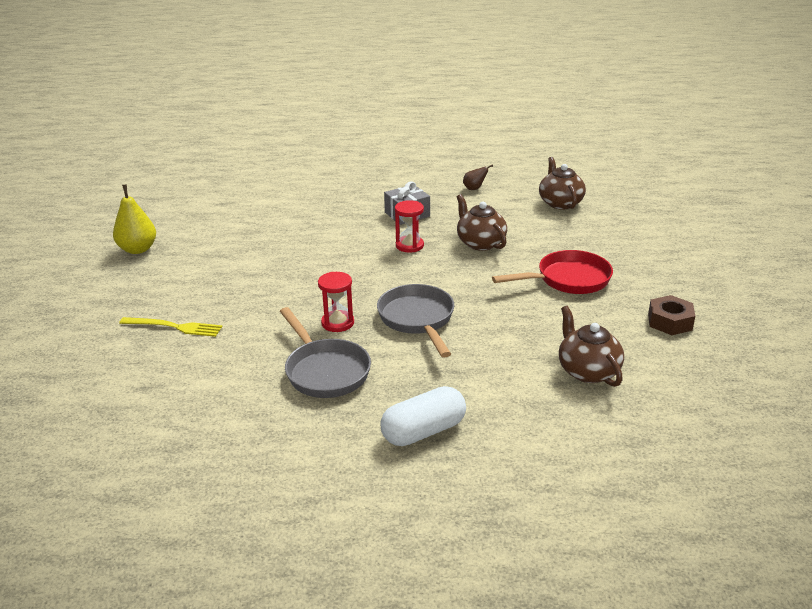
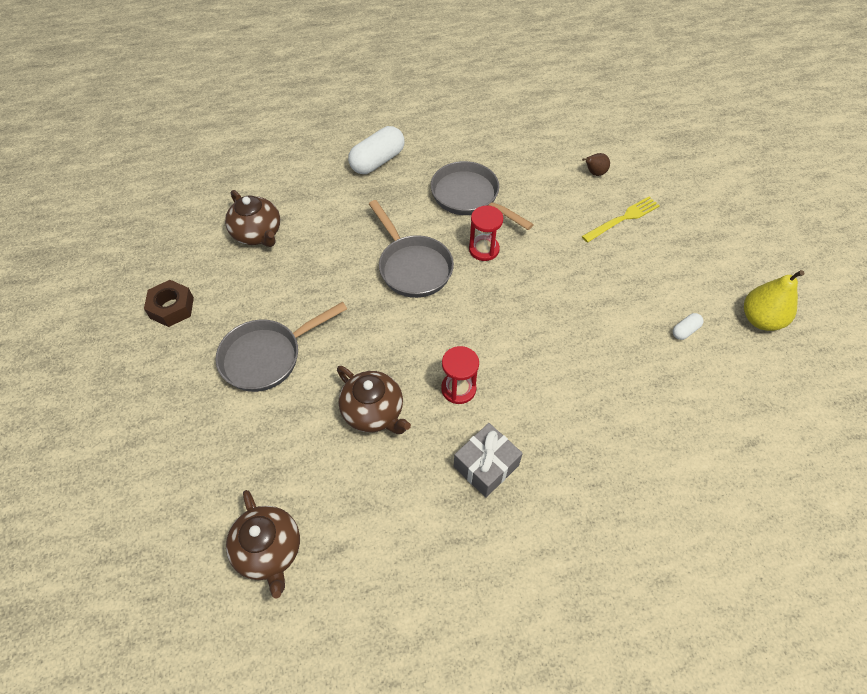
camera: 165 degrees right, 25 degrees up
yellow fork [119,317,222,337] -> yellow fork turned 150 degrees clockwise [582,197,660,243]
brown pear [463,164,493,190] -> brown pear moved to [582,153,610,176]
red pan [492,250,613,294] -> grey pan [216,302,347,392]
none -> white capsule [673,313,704,340]

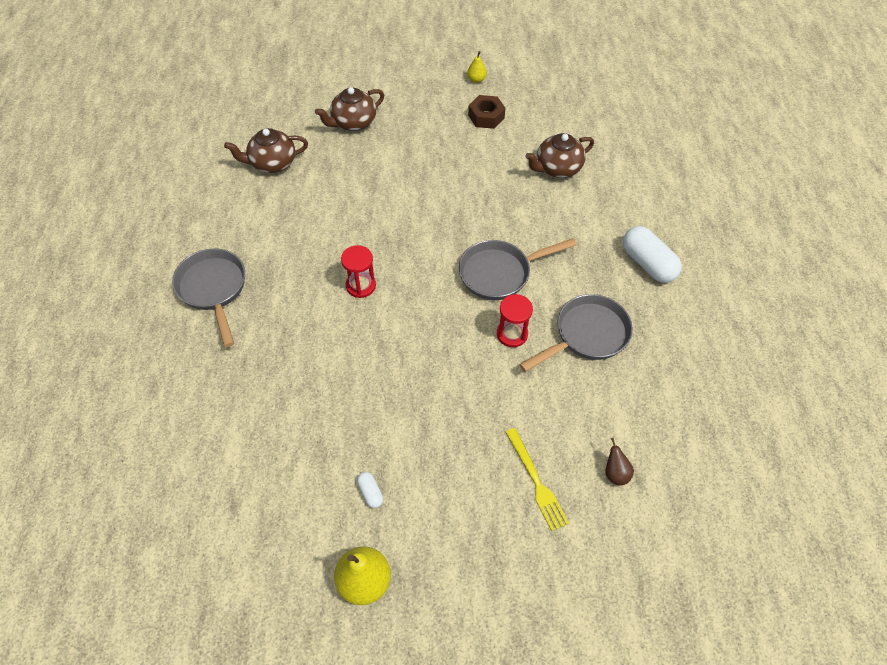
camera: 100 degrees right, 0 degrees up
grey pan [216,302,347,392] -> grey pan moved to [172,248,245,347]
brown teapot [337,366,411,434] -> brown teapot moved to [315,87,384,131]
grey gift [454,423,523,497] -> none
none -> yellow pear [467,51,487,83]

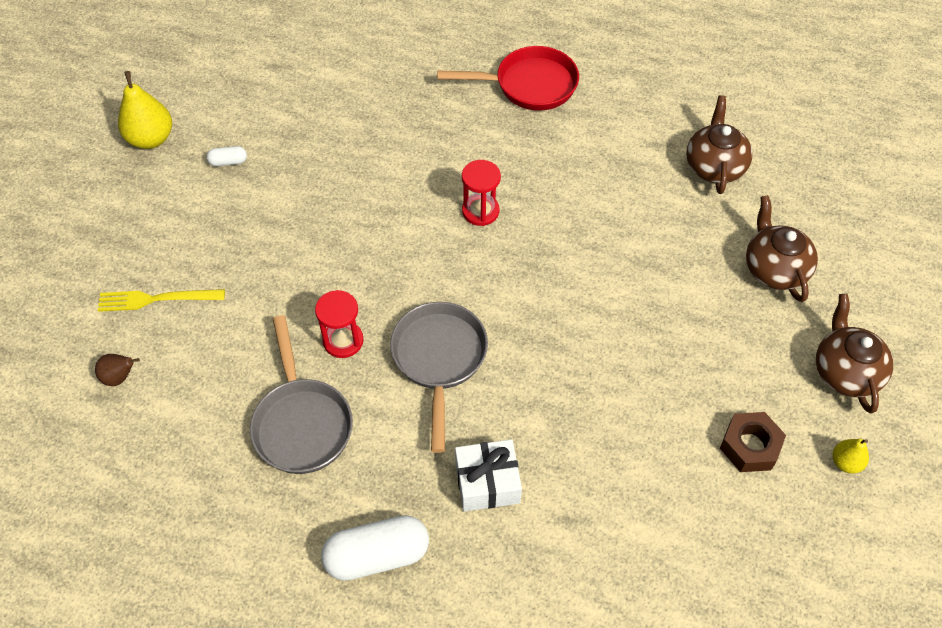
camera: 110 degrees right, 0 degrees up
grey pan [172,248,245,347] -> red pan [437,46,579,111]
brown teapot [525,133,594,178] -> brown teapot moved to [816,294,893,414]
none -> white gift [455,439,522,512]

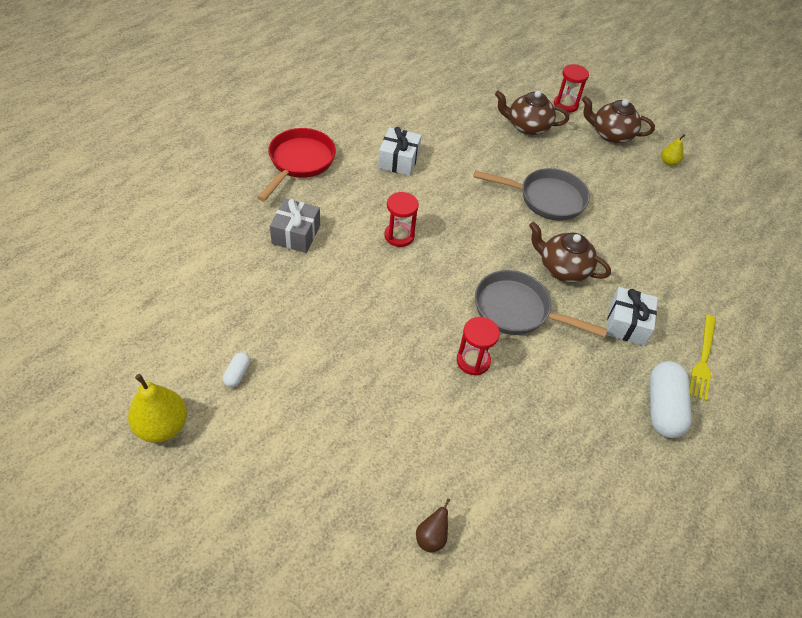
camera: 70 degrees left, 5 degrees down
yellow fork [98,289,225,312] -> yellow fork moved to [689,315,716,401]
grey pan [250,315,353,474] -> grey pan moved to [473,168,590,221]
brown teapot [686,95,753,194] -> brown teapot moved to [529,222,611,283]
brown nut [720,412,786,472] -> none
none -> grey gift [270,198,320,253]
none -> white gift [378,127,422,176]
none -> red hourglass [554,64,589,113]

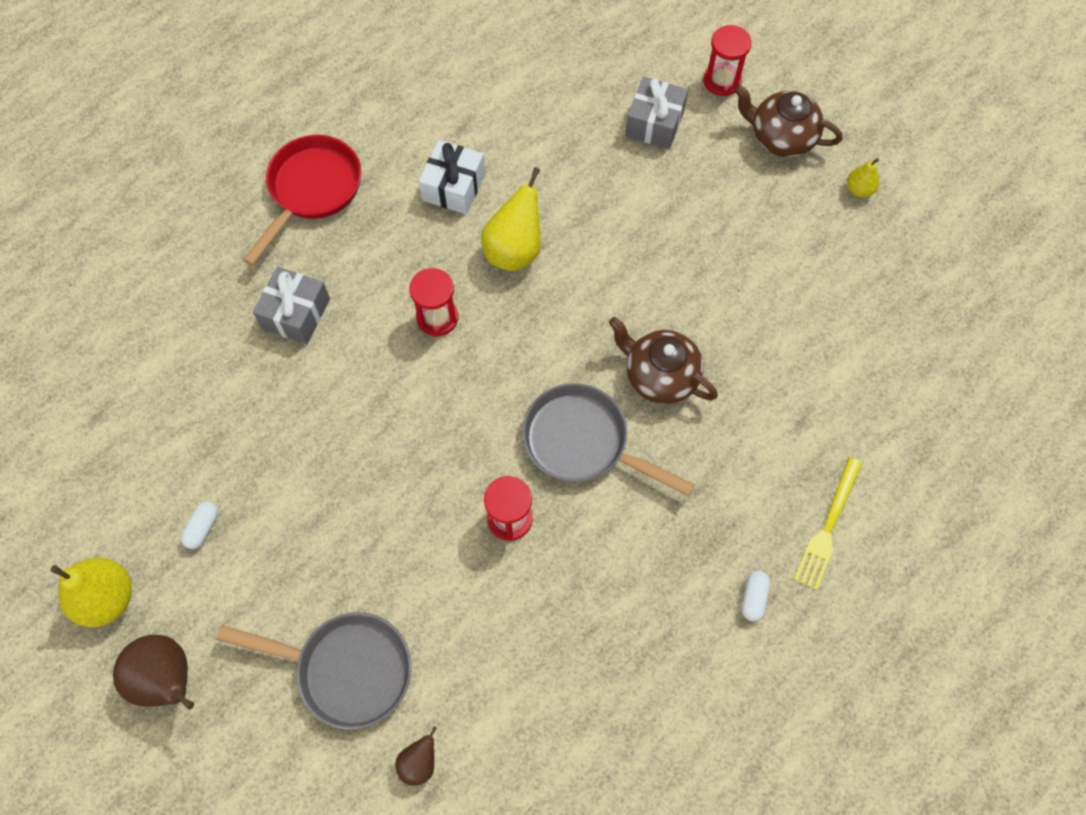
camera: 10 degrees right, 15 degrees up
grey pan [473,168,590,221] -> grey pan moved to [216,612,412,729]
brown teapot [495,91,569,135] -> grey gift [625,77,688,149]
white gift [606,287,658,346] -> none
white capsule [650,361,692,438] -> white capsule [742,571,770,621], size x0.47
none -> brown pear [113,635,195,710]
none -> yellow pear [481,167,541,271]

